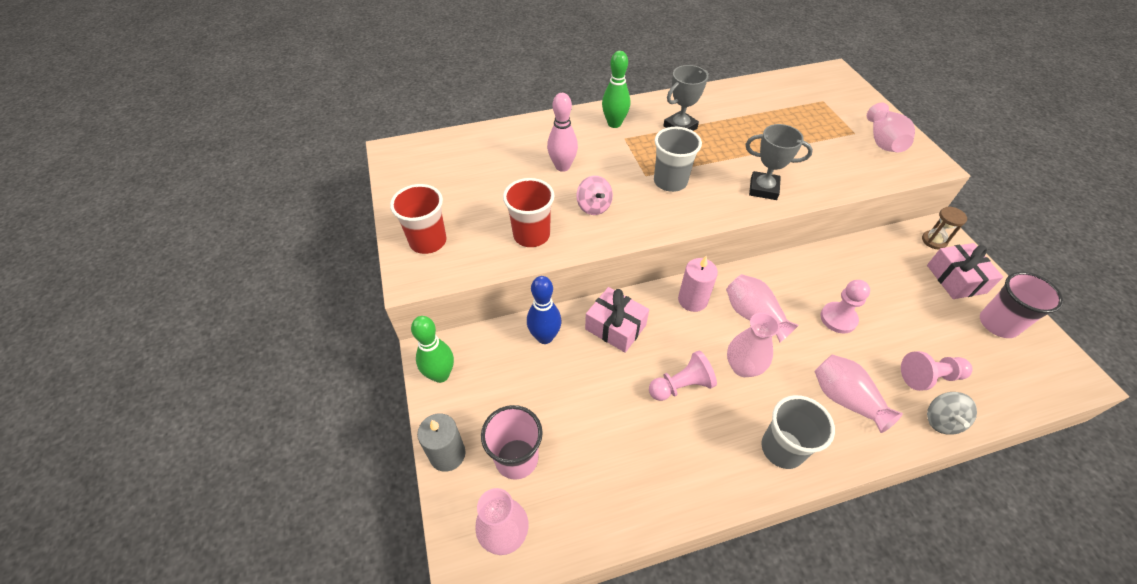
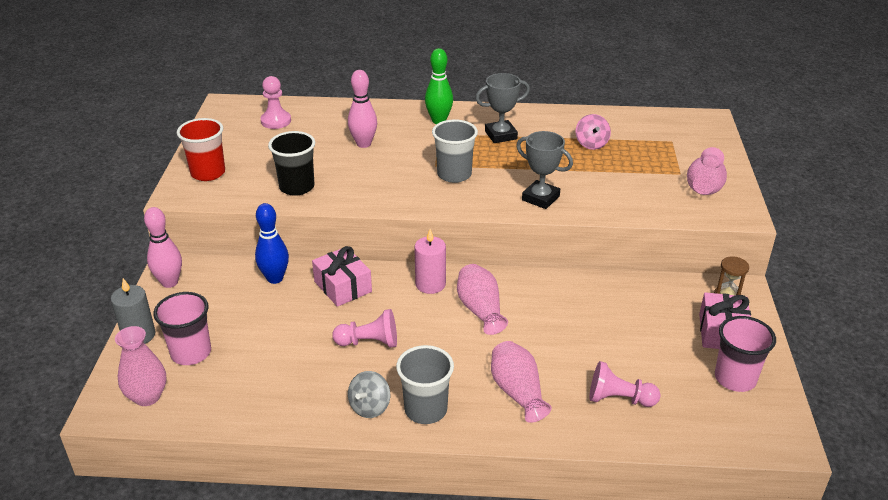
camera: 20 degrees right, 15 degrees down
green bowling pin [411,316,454,383] -> pink bowling pin [144,207,182,288]
red cup [503,178,555,247] -> black cup [268,131,315,196]
pink spinning top [576,176,613,215] -> pink spinning top moved to [576,114,611,150]
pink vase [727,313,780,377] -> none
pink pawn [820,280,870,334] -> pink pawn moved to [261,76,291,129]
grey spinning top [927,392,977,434] -> grey spinning top moved to [348,371,390,418]

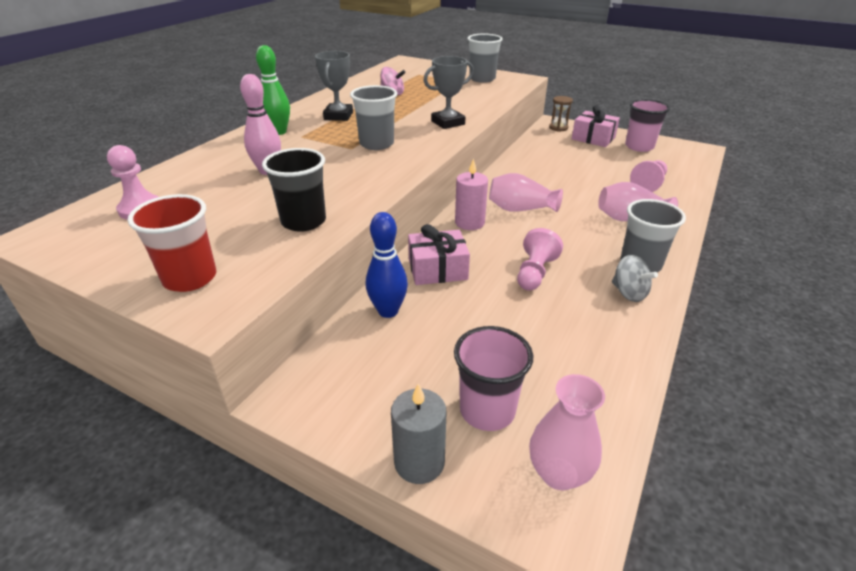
camera: 65 degrees left, 0 degrees up
pink bowling pin [144,207,182,288] -> none
pink vase [687,147,727,195] -> grey cup [467,34,503,83]

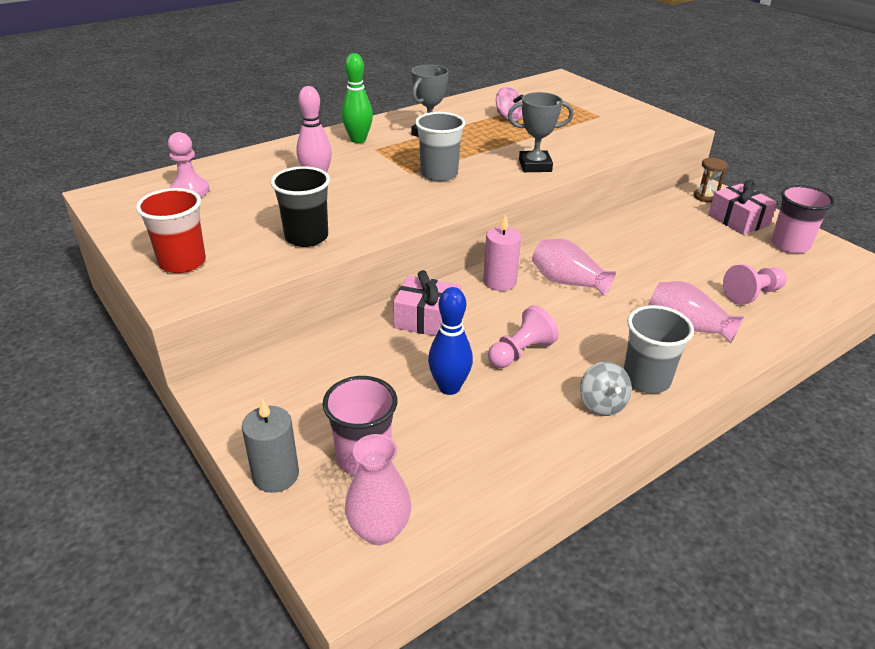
camera: 25 degrees right, 0 degrees up
blue bowling pin [366,212,408,318] -> blue bowling pin moved to [428,287,473,395]
grey cup [467,34,503,83] -> none

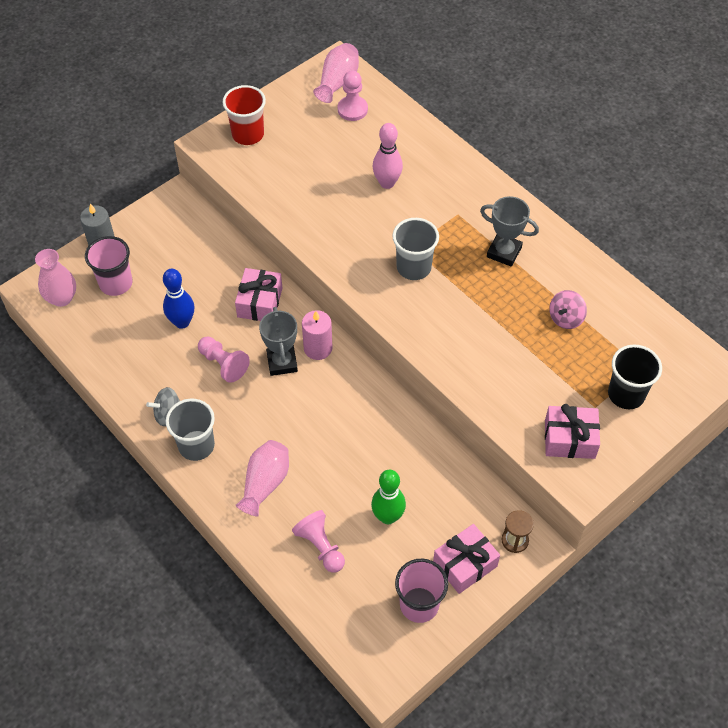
camera: 85 degrees right, 20 degrees up
black cup [271,166,330,247] -> black cup moved to [608,344,662,409]
green bowling pin [341,53,373,143] -> green bowling pin moved to [371,470,406,524]
grey trophy [508,92,573,172] -> grey trophy moved to [259,307,298,376]
pink vase [532,239,616,296] -> pink vase moved to [313,43,359,103]
none -> pink gift [545,404,600,459]

